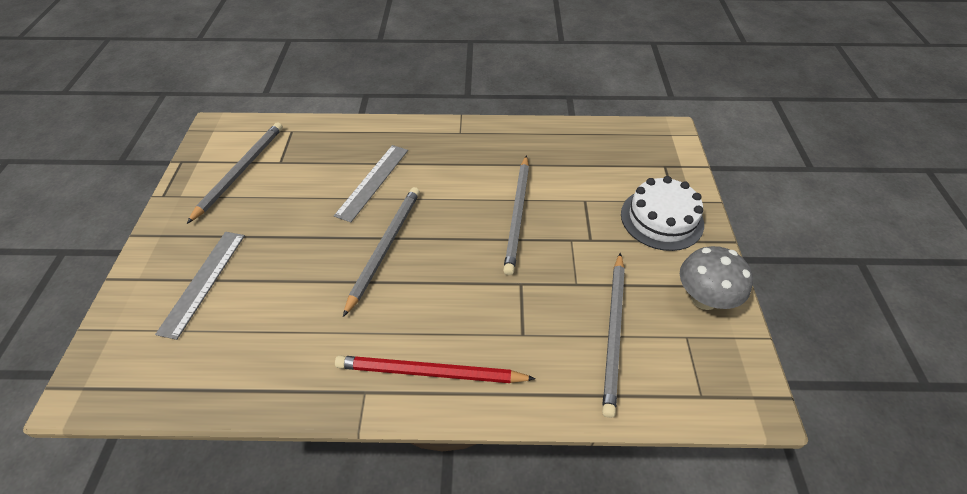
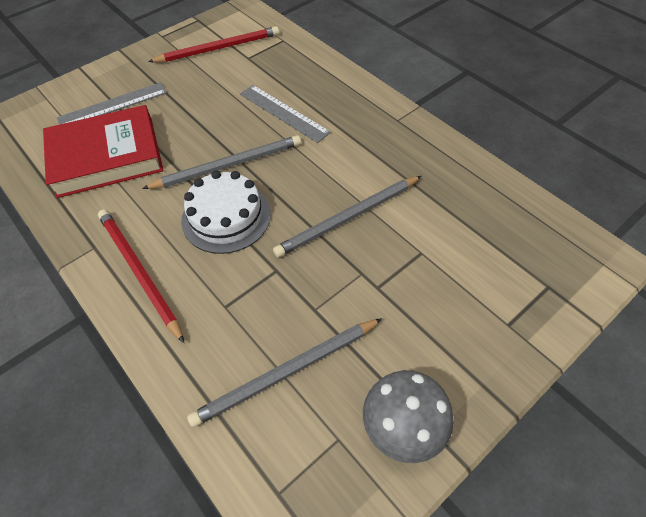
camera: 50 degrees right, 5 degrees up
grey pencil [187,122,283,224] -> red pencil [148,26,279,62]
grey ruler [334,145,408,222] -> grey ruler turned 60 degrees clockwise [240,85,331,143]
white cake [621,176,704,251] -> white cake moved to [181,170,271,254]
none -> red book [43,105,163,198]

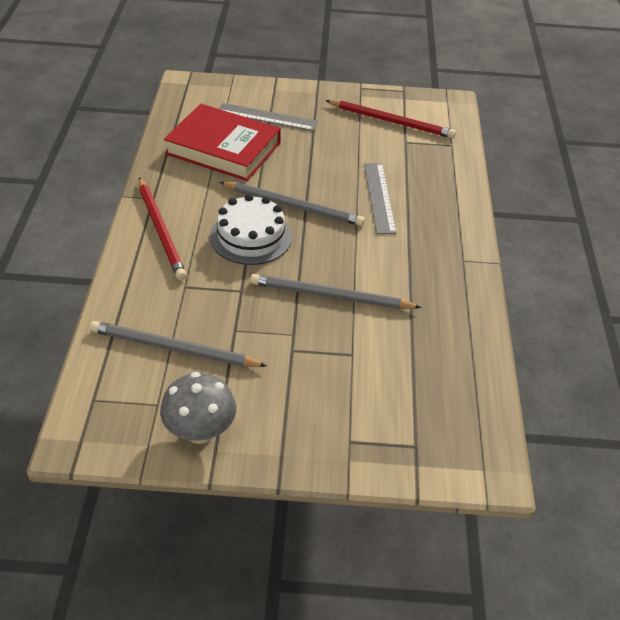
camera: 40 degrees right, 10 degrees down
red pencil [98,209,184,343] -> red pencil turned 150 degrees clockwise [139,177,187,280]

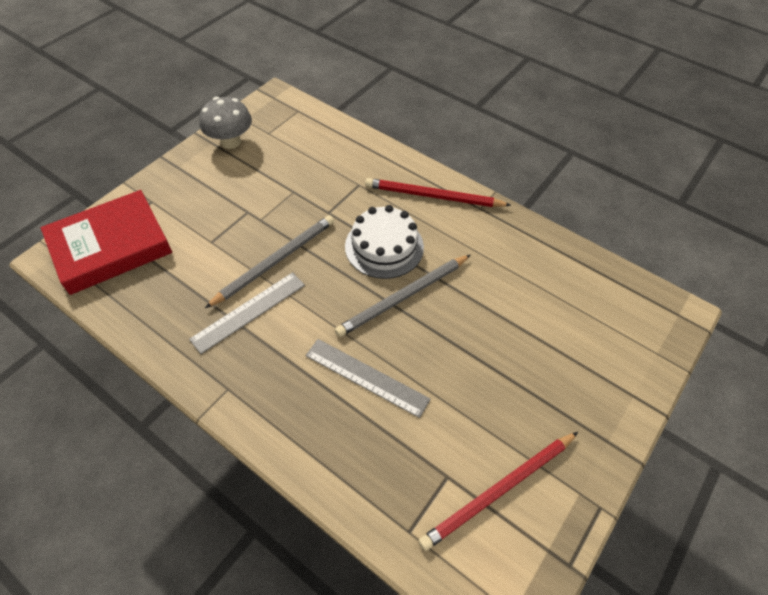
camera: 125 degrees right, 10 degrees up
grey pencil [90,321,267,367] -> none
red book [164,104,281,181] -> red book moved to [41,190,172,295]
grey ruler [219,103,318,131] -> grey ruler moved to [189,272,305,354]

